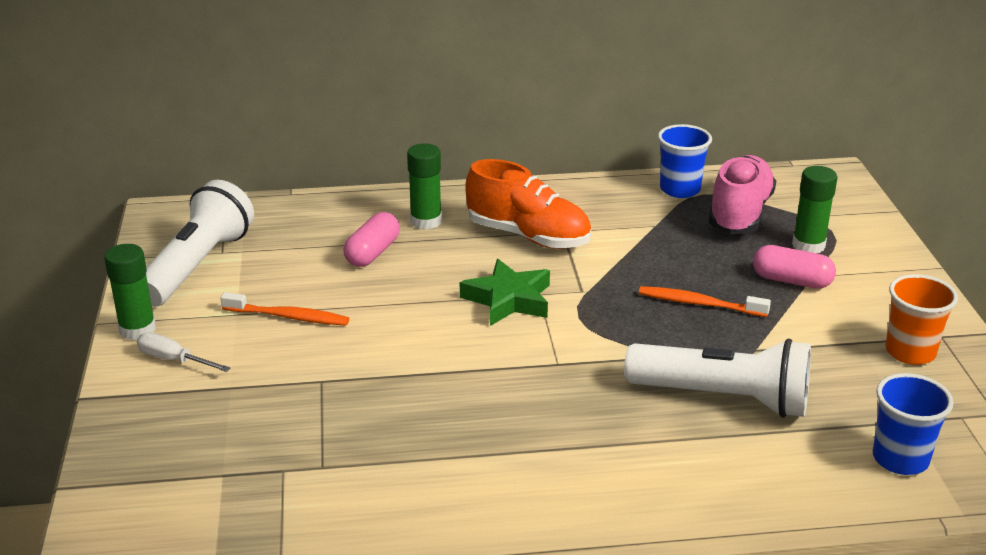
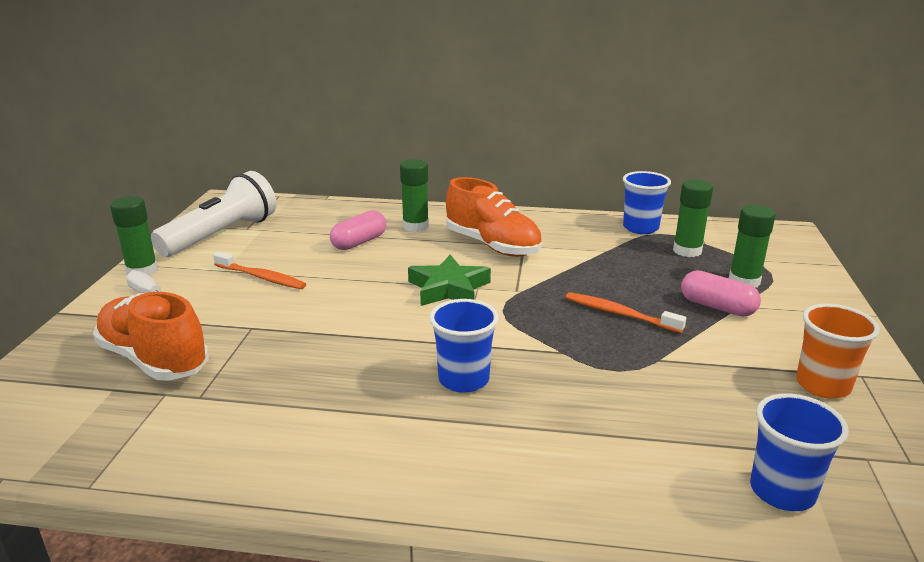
camera: 15 degrees right, 5 degrees down
white flashlight [624,339,811,418] -> none
pink shoe [708,155,776,234] -> green glue stick [673,180,713,257]
none -> orange shoe [93,292,209,381]
none -> blue cup [429,299,499,393]

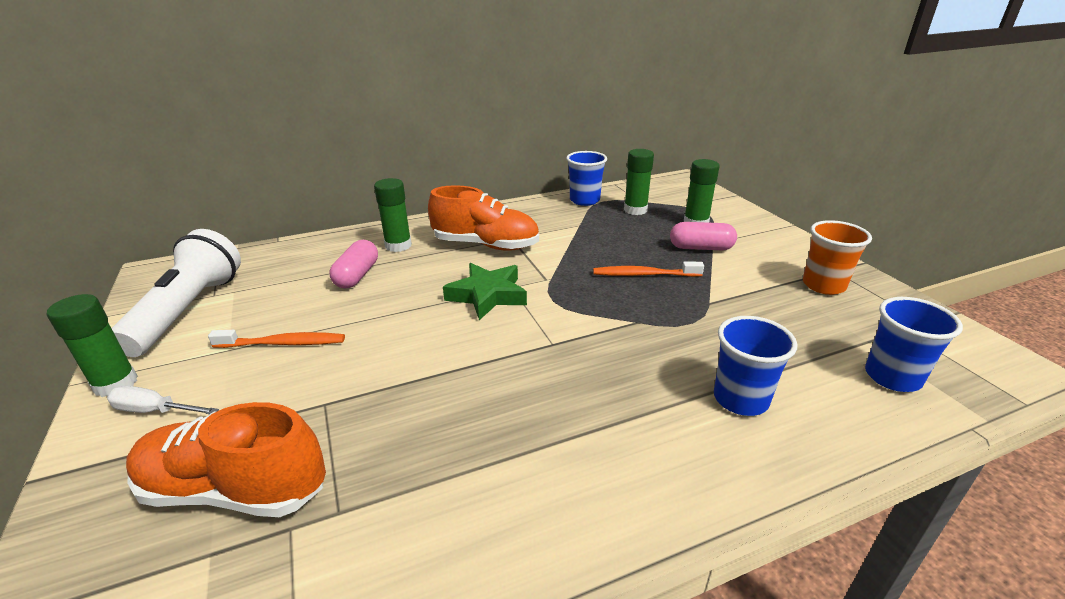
camera: 30 degrees left, 5 degrees up
blue cup [429,299,499,393] -> blue cup moved to [714,316,797,416]

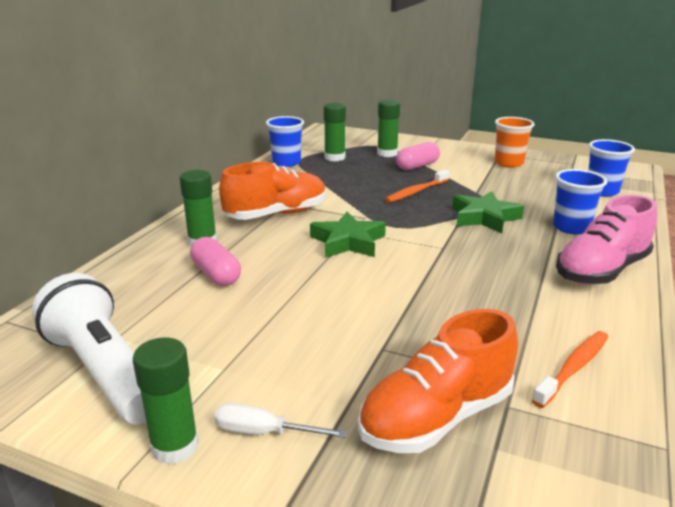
camera: 45 degrees left, 5 degrees down
white screwdriver [107,386,219,414] -> white screwdriver turned 45 degrees clockwise [214,403,347,438]
orange toothbrush [208,330,345,348] -> orange toothbrush moved to [532,331,608,408]
none -> green star [452,191,524,233]
none -> pink shoe [556,195,657,284]

